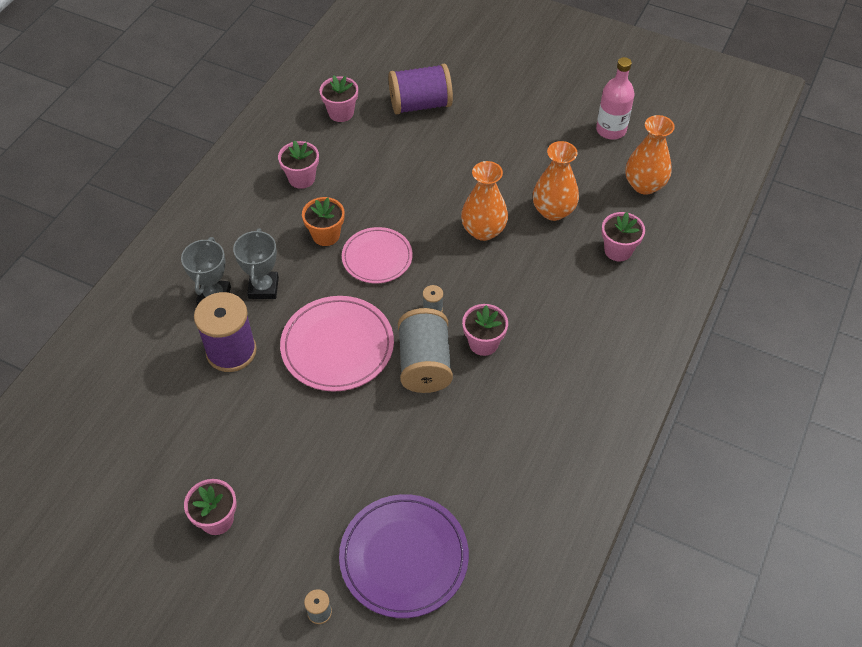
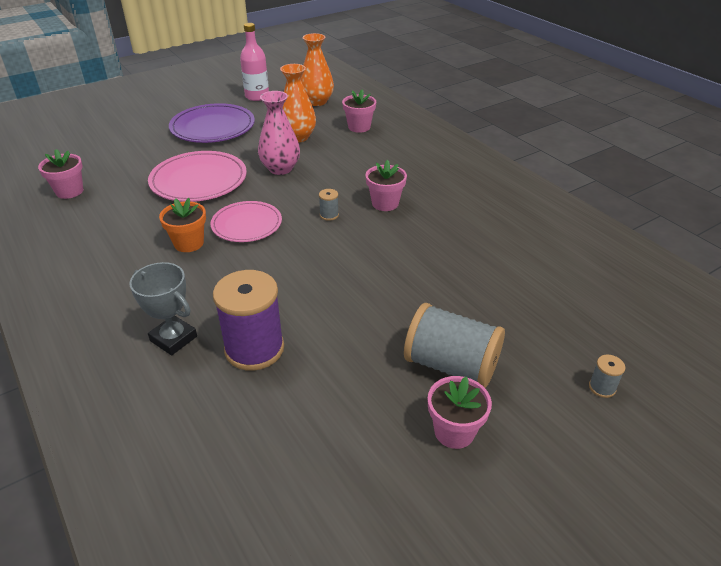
camera: 60 degrees left, 15 degrees down
grey trophy [233,228,279,299] -> none
pink flower pot [278,140,319,189] -> none
pink plate [280,296,394,392] -> pink plate moved to [148,151,247,202]
purple plate [339,494,469,618] -> purple plate moved to [169,103,255,143]
purple spool [388,64,453,114] -> none
grey spool [398,308,453,393] -> grey spool moved to [404,303,505,388]
orange vase [461,161,508,241] -> pink vase [258,91,300,175]

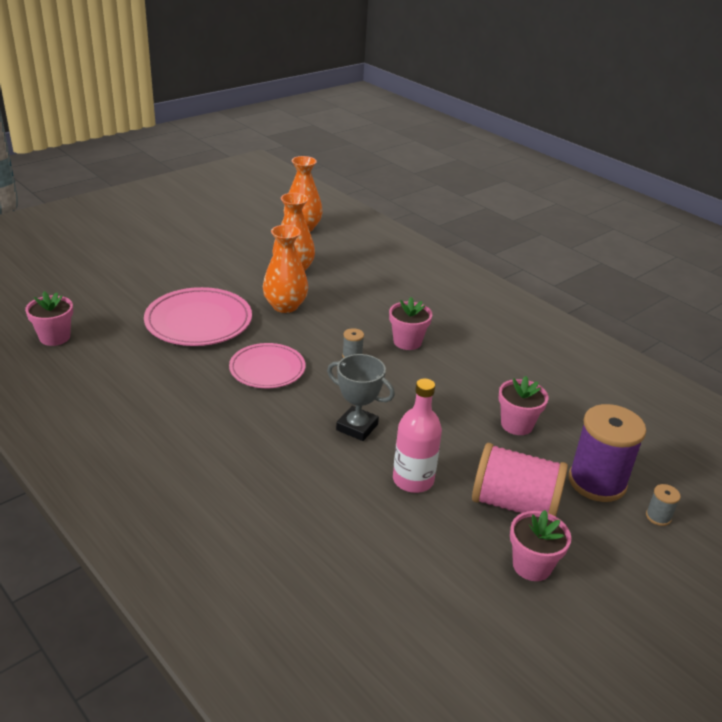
camera: 10 degrees left, 5 degrees down
grey trophy [129,262,197,355] -> grey trophy moved to [327,354,395,441]
orange flower pot [159,198,206,252] -> none
purple plate [169,103,255,143] -> none
purple spool [213,270,284,371] -> purple spool moved to [568,404,646,502]
pink bottle [240,23,269,101] -> pink bottle moved to [393,378,442,493]
pink vase [258,91,300,175] -> orange vase [263,225,308,313]
pink flower pot [342,90,376,133] -> pink flower pot moved to [498,376,549,435]
grey spool [404,303,505,388] -> pink spool [472,443,568,517]

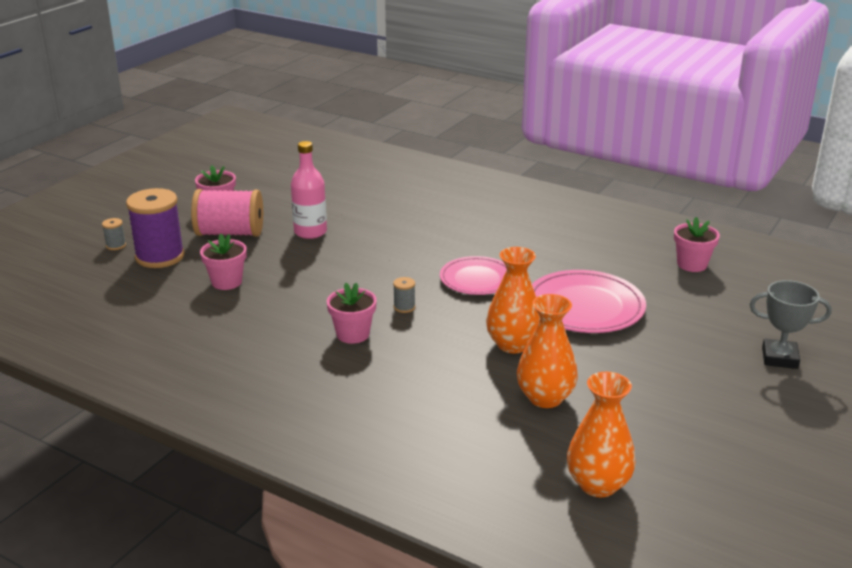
camera: 165 degrees right, 5 degrees down
grey trophy [327,354,395,441] -> grey trophy moved to [750,280,832,369]

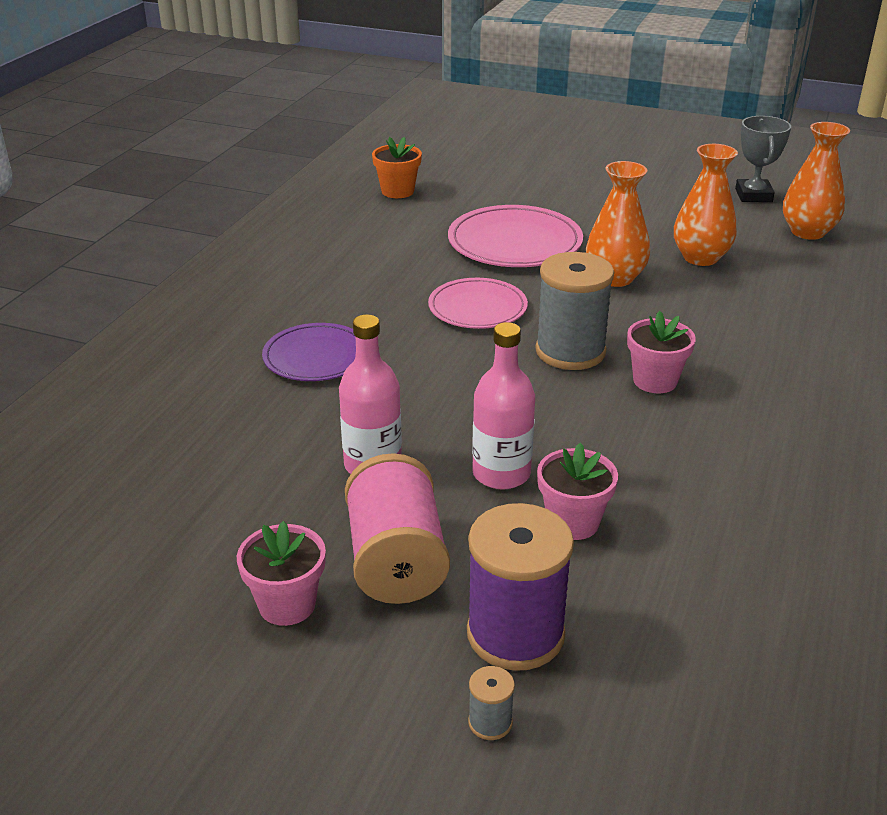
camera: 100 degrees left, 5 degrees up
grey spool [393,277,415,313] -> grey spool [536,252,614,370], size x2.41
pink flower pot [674,217,720,272] -> orange flower pot [372,137,422,198]
grey trophy [750,280,832,369] -> grey trophy moved to [735,116,791,202]
none -> purple plate [262,323,356,381]
none -> pink bottle [472,322,535,490]

